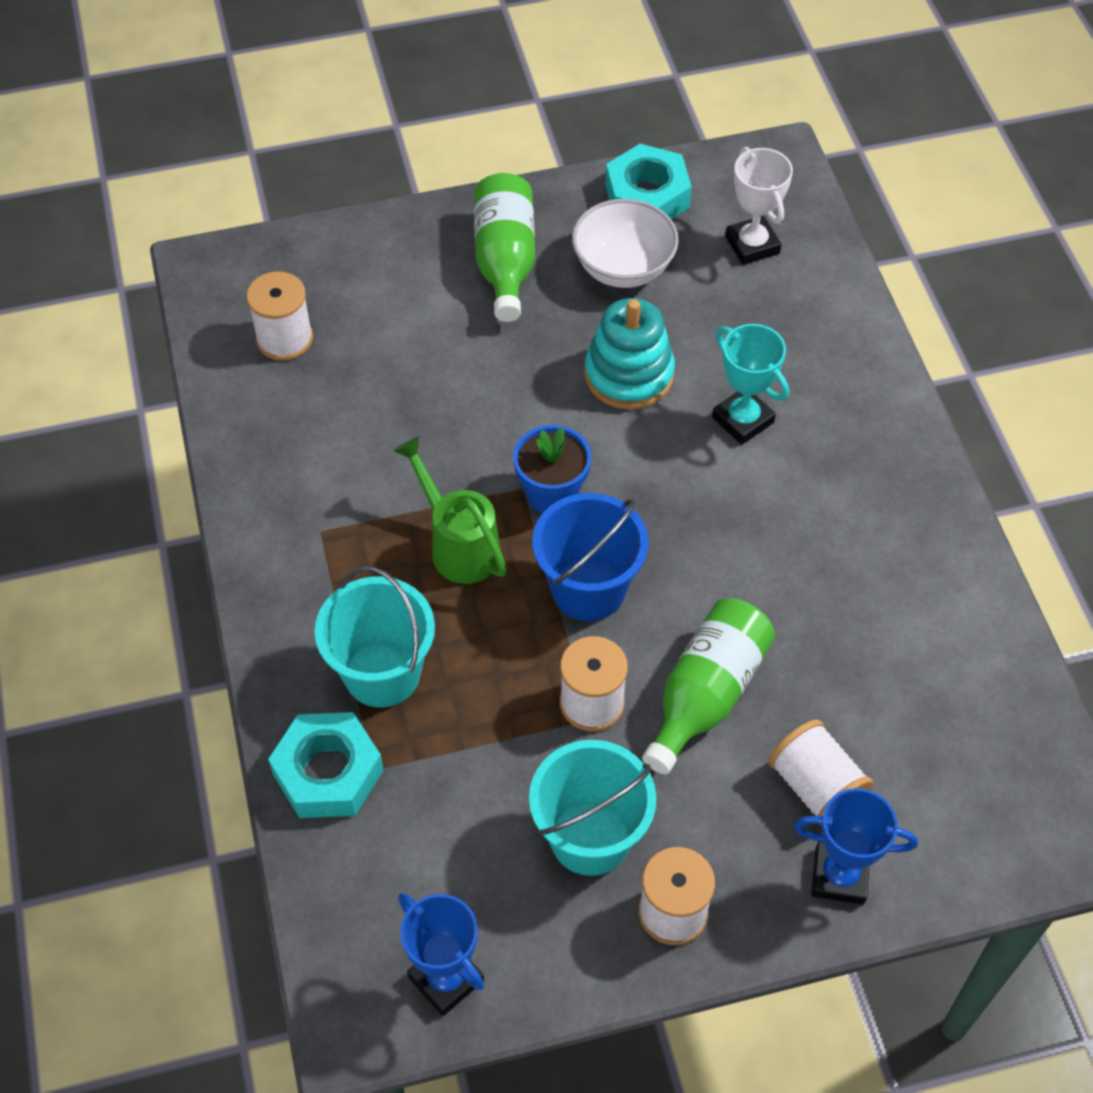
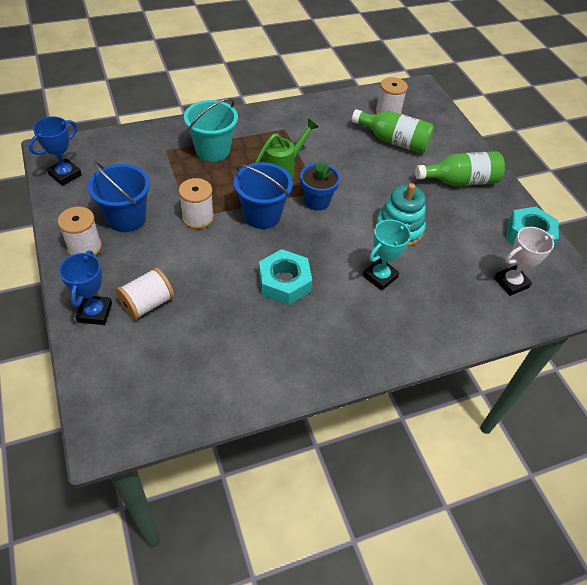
camera: 80 degrees right, 5 degrees down
turquoise nut [268,712,384,818] -> turquoise nut moved to [259,249,312,305]
turquoise bucket [529,740,656,876] -> blue bucket [88,161,150,232]
white bowl [572,199,679,288] -> none
green bottle [642,598,775,774] -> green bottle moved to [352,109,434,153]

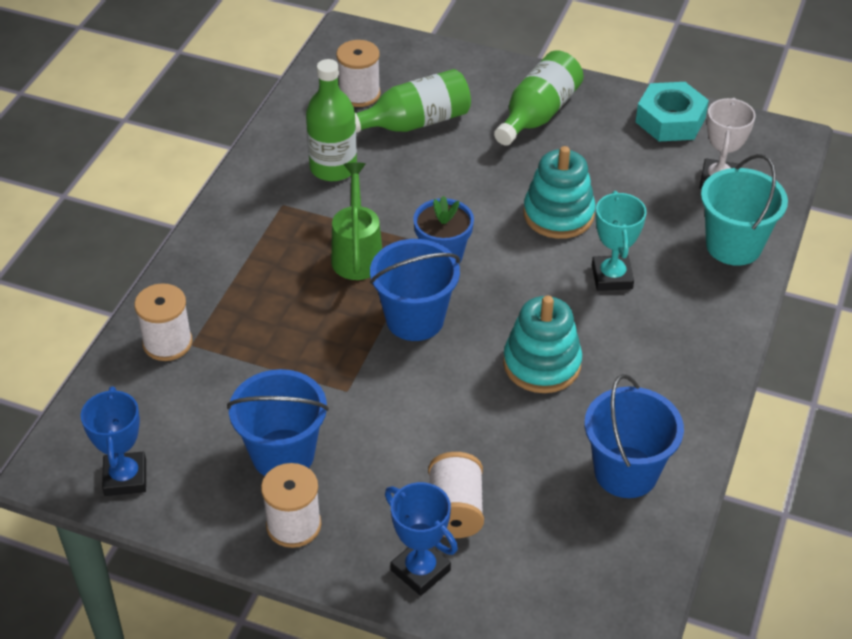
camera: 45 degrees left, 5 degrees down
white spool [179,178,214,229] -> white spool moved to [134,283,193,361]
turquoise bucket [184,98,238,162] -> turquoise bucket moved to [701,154,788,266]
turquoise nut [259,249,312,305] -> turquoise stacking toy [503,296,582,393]
none -> green bottle [306,59,357,181]
none -> blue bucket [584,374,684,498]

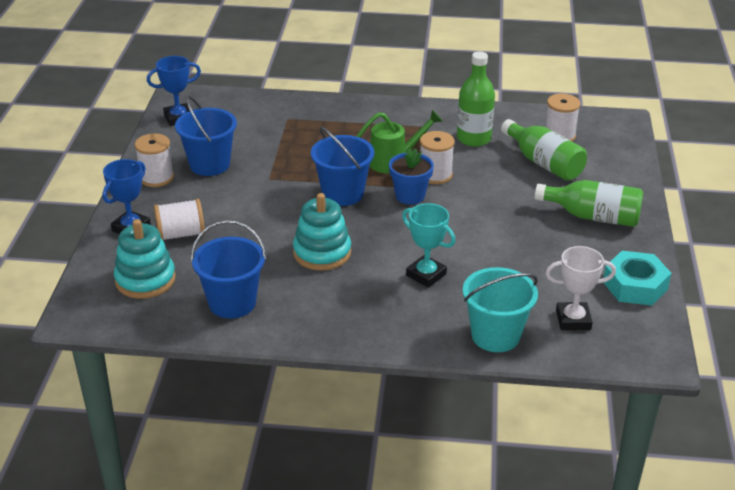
camera: 75 degrees right, 10 degrees down
white spool [134,283,193,361] -> white spool moved to [420,131,455,184]
turquoise stacking toy [523,146,596,239] -> turquoise stacking toy moved to [114,219,176,299]
turquoise trophy [592,191,647,291] -> turquoise trophy turned 60 degrees clockwise [402,203,456,288]

